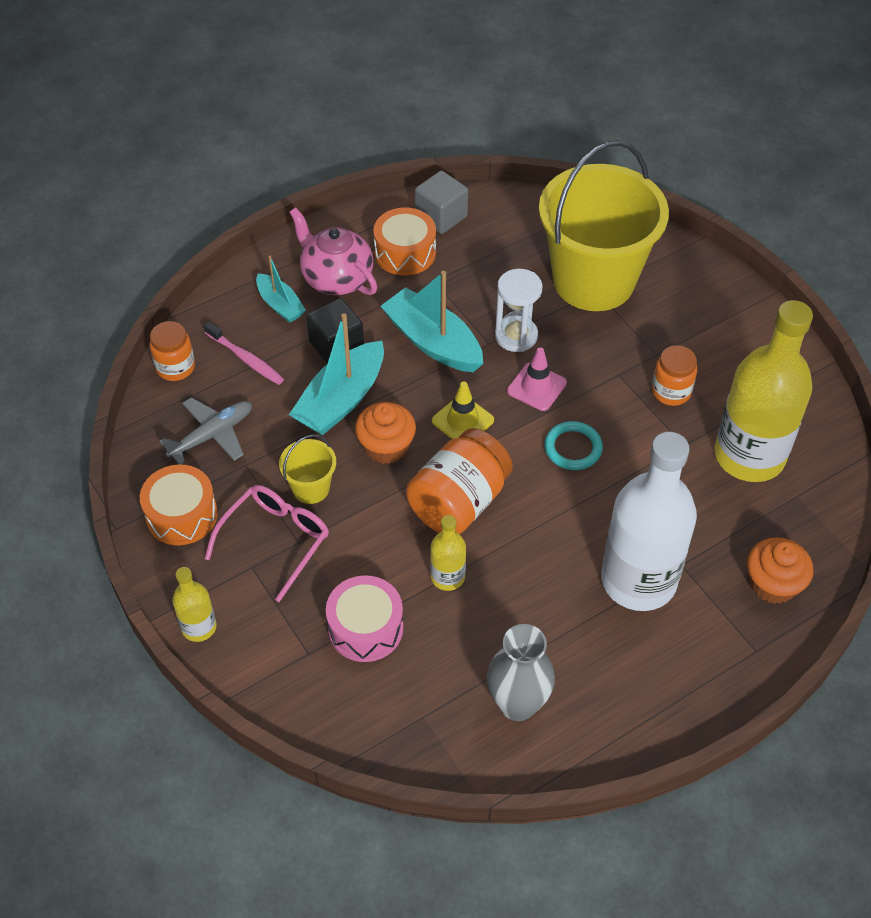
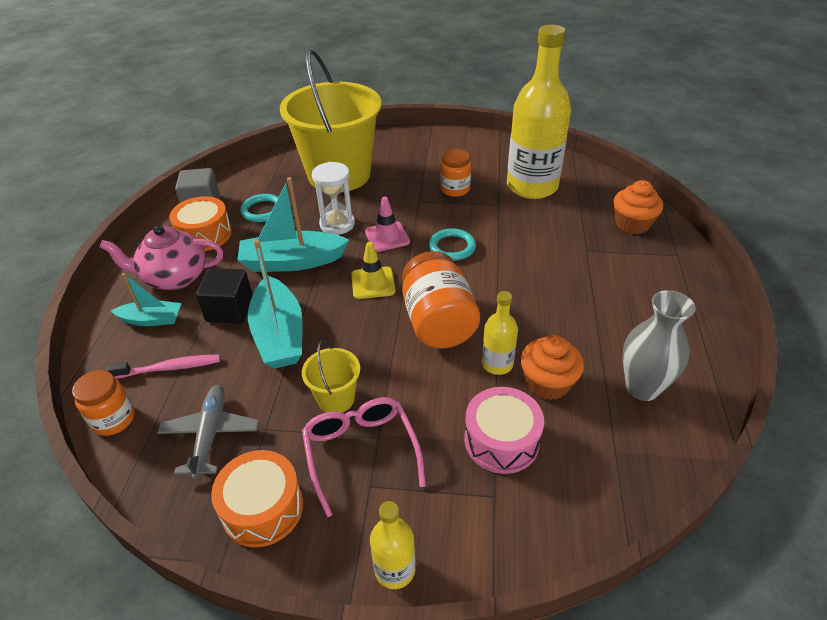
camera: 50 degrees left, 10 degrees down
orange cupcake [355,402,416,464] -> orange cupcake moved to [521,335,584,400]
white bottle [601,432,697,611] -> none
none -> turquoise ring [240,194,278,222]

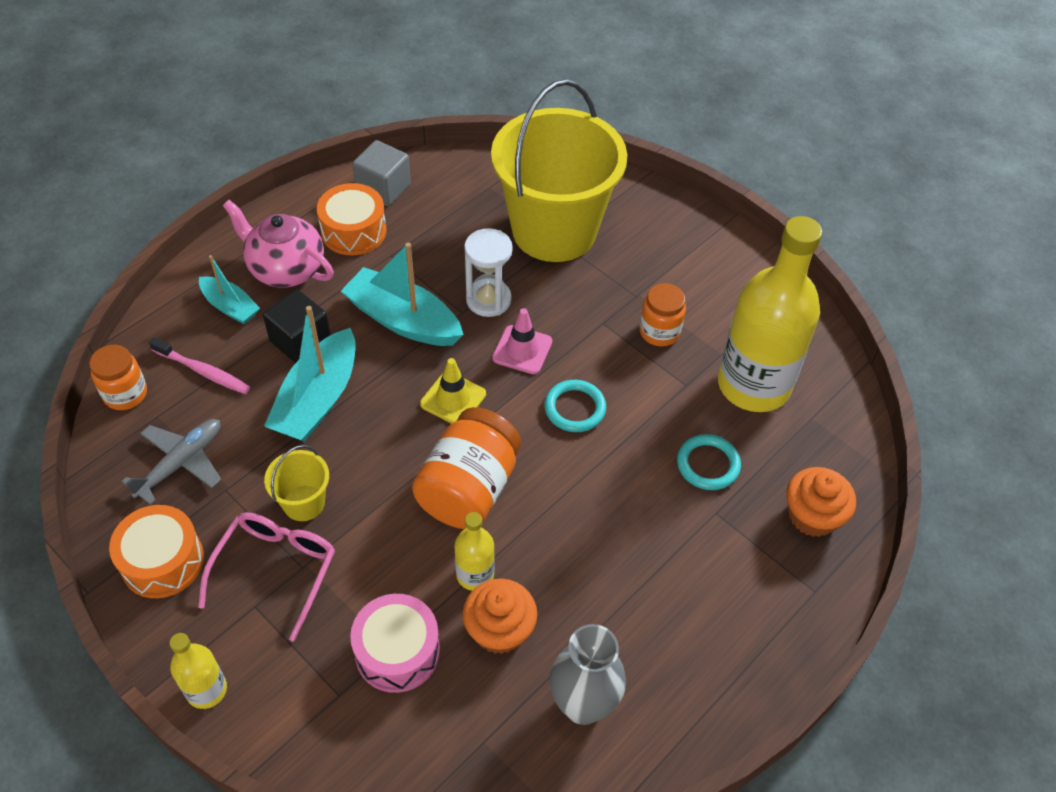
camera: 35 degrees right, 10 degrees up
turquoise ring [240,194,278,222] -> turquoise ring moved to [677,434,741,490]

